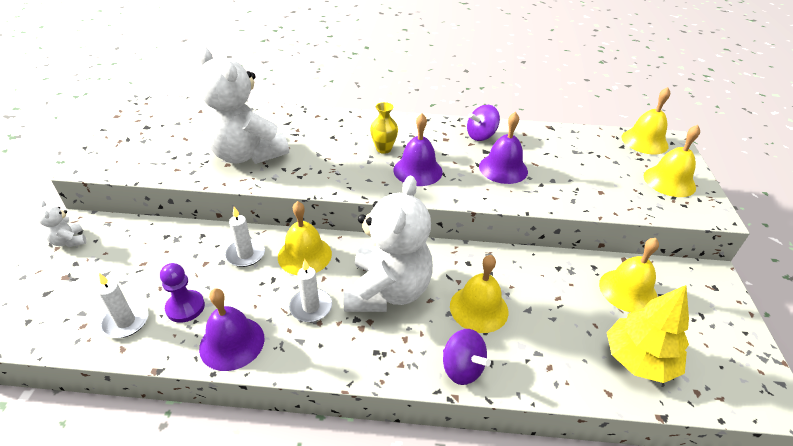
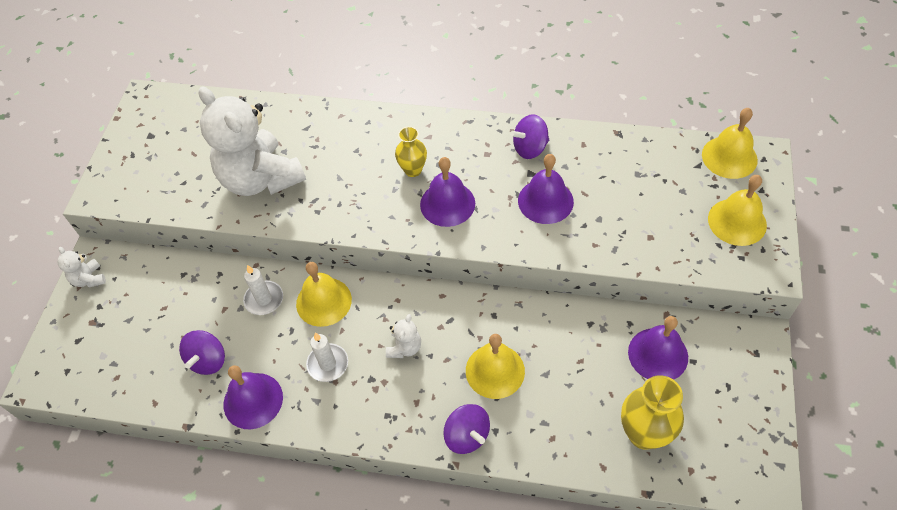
camera: 10 degrees right, 15 degrees up
white candle [97,273,148,338] -> none
purple pawn [160,263,205,323] -> purple spinning top [179,330,225,375]
white teddy bear [343,176,433,312] -> white teddy bear [386,314,421,358], size x0.41
yellow bell [599,238,659,313] -> purple bell [628,316,688,380]
yellow tree [607,285,689,383] -> yellow vase [621,375,684,450]

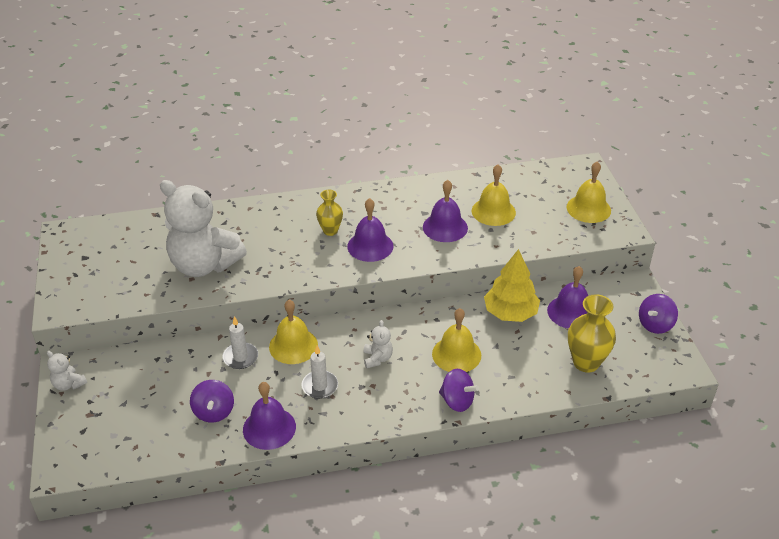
camera: 25 degrees left, 15 degrees down
purple spinning top [510,114,549,159] -> purple spinning top moved to [639,294,678,334]
yellow bell [702,108,758,179] -> yellow bell moved to [472,164,516,226]
none -> yellow tree [484,249,540,322]

